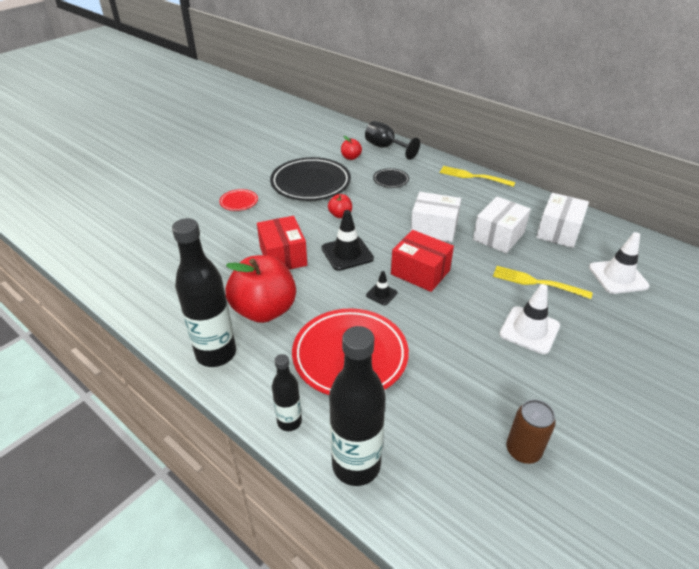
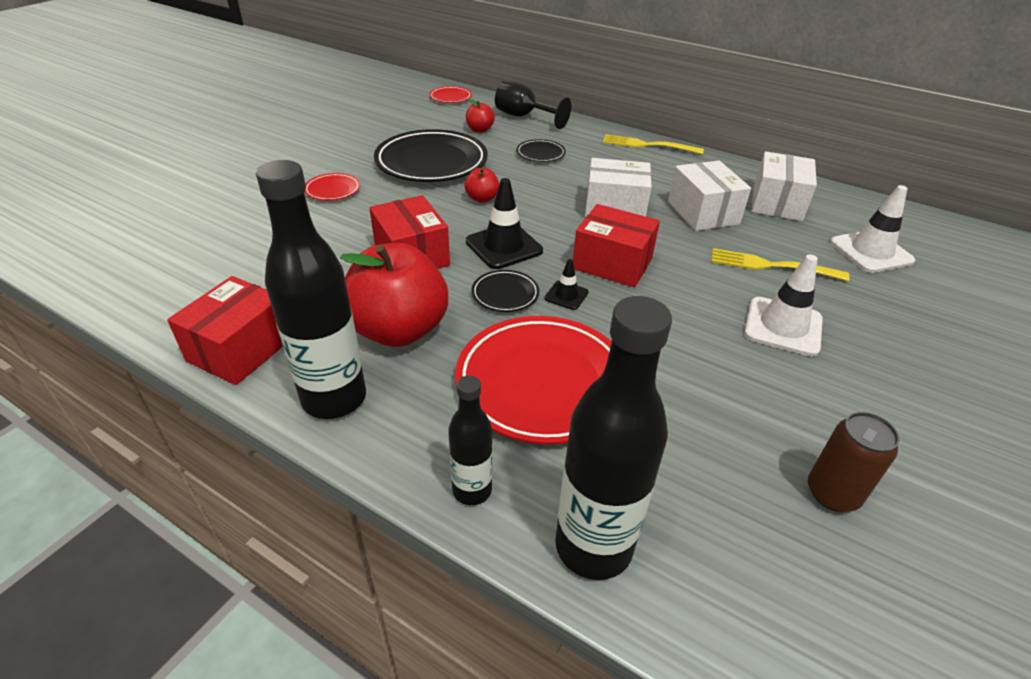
camera: 10 degrees left, 0 degrees up
white box [473,197,531,253] -> white box turned 45 degrees counterclockwise [668,161,751,231]
none -> red box [167,276,283,385]
none -> red plate [429,86,472,103]
none -> black plate [472,270,539,312]

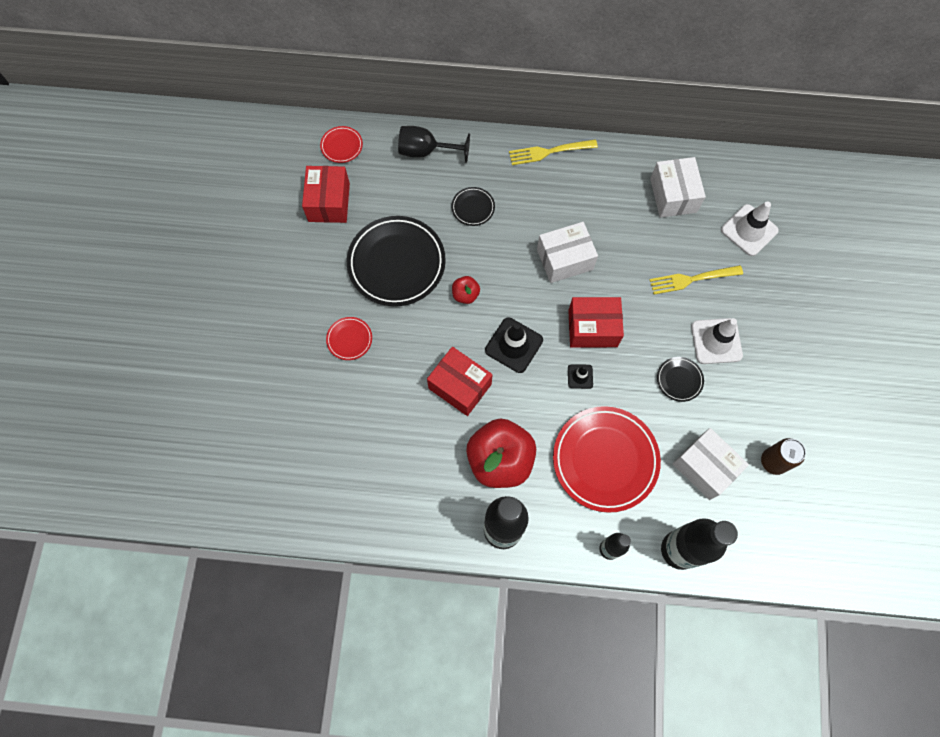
camera: 25 degrees left, 30 degrees up
red box [167,276,283,385] -> red box moved to [302,166,350,223]
red apple [466,99,495,133] -> none
black plate [472,270,539,312] -> black plate moved to [657,357,704,402]
white box [668,161,751,231] -> white box moved to [673,428,749,500]

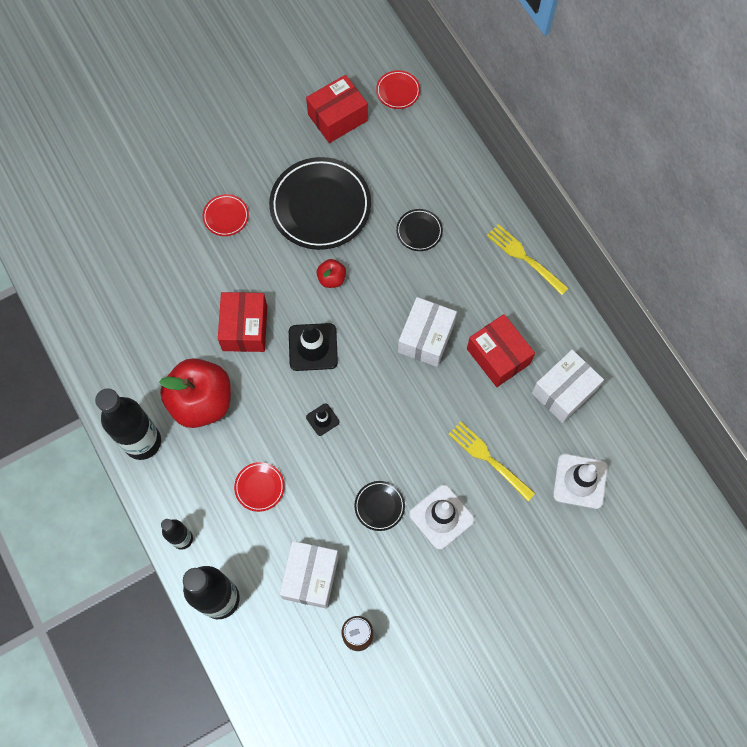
camera: 55 degrees right, 0 degrees up
black goblet [398,126,470,163] -> none
white box [537,222,598,283] -> white box turned 75 degrees clockwise [398,297,457,367]
red plate [553,406,661,513] -> red plate [234,462,285,512], size x0.45
red box [568,297,624,348] -> red box moved to [467,314,535,387]

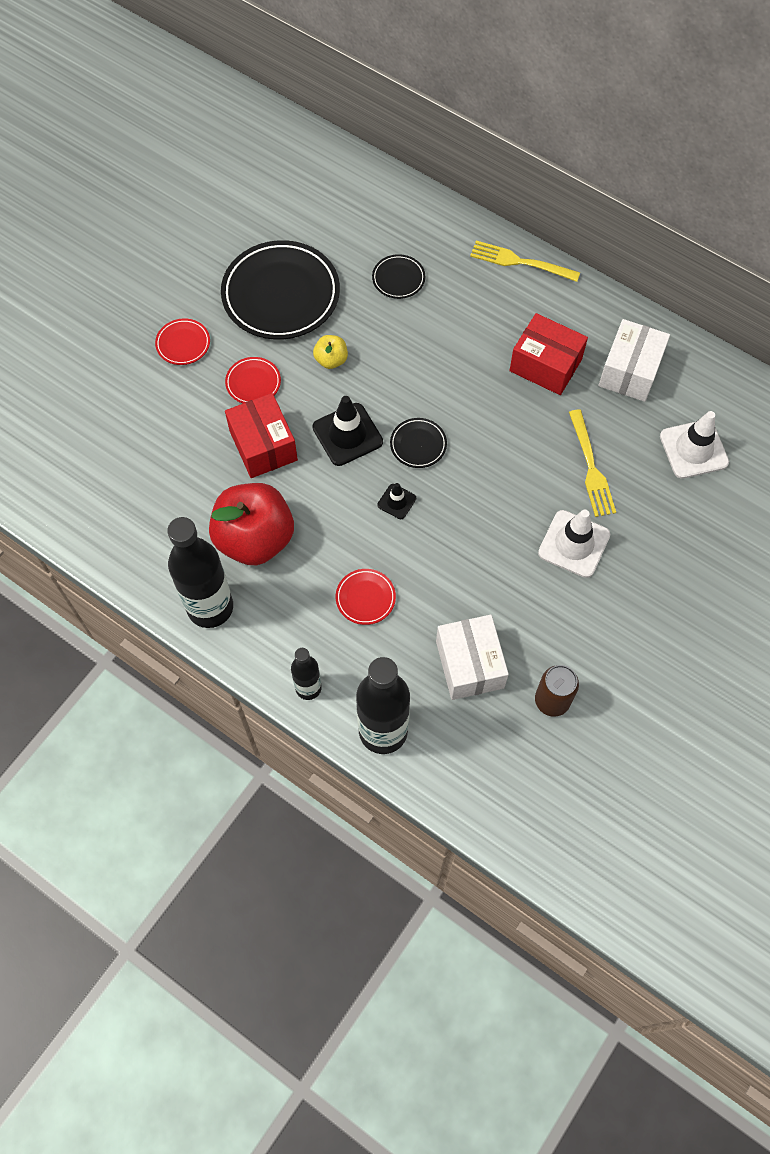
camera: 25 degrees left, 5 degrees down
red box [306,75,368,143] -> none
red apple [316,259,346,288] -> yellow apple [313,335,348,369]
black plate [354,481,405,531] -> black plate moved to [390,418,447,468]
red plate [376,70,420,109] -> red plate moved to [225,357,281,403]
white box [398,297,457,367] -> none
yellow fork [448,422,536,501] -> yellow fork turned 120 degrees counterclockwise [569,410,616,517]

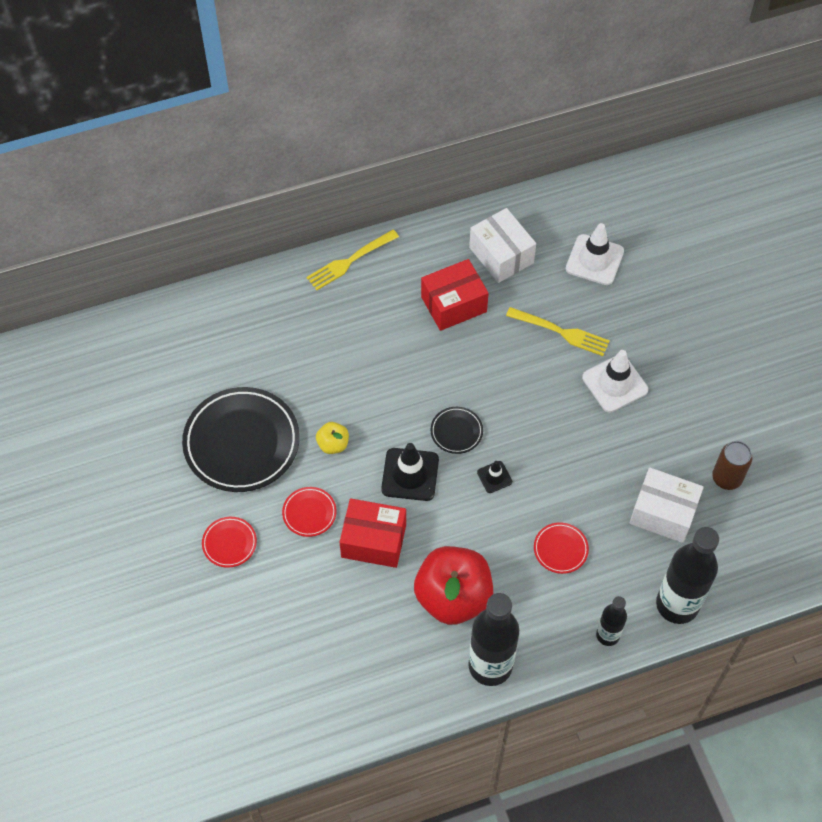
camera: 55 degrees left, 5 degrees down
black plate [372,254,425,299] -> none

